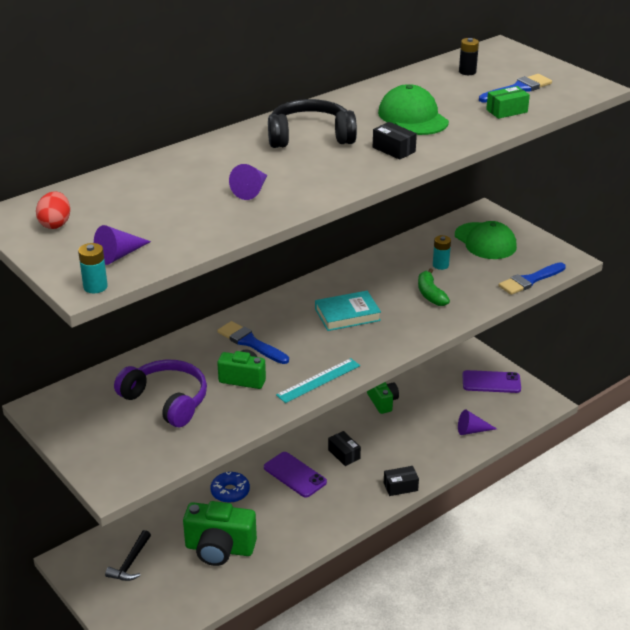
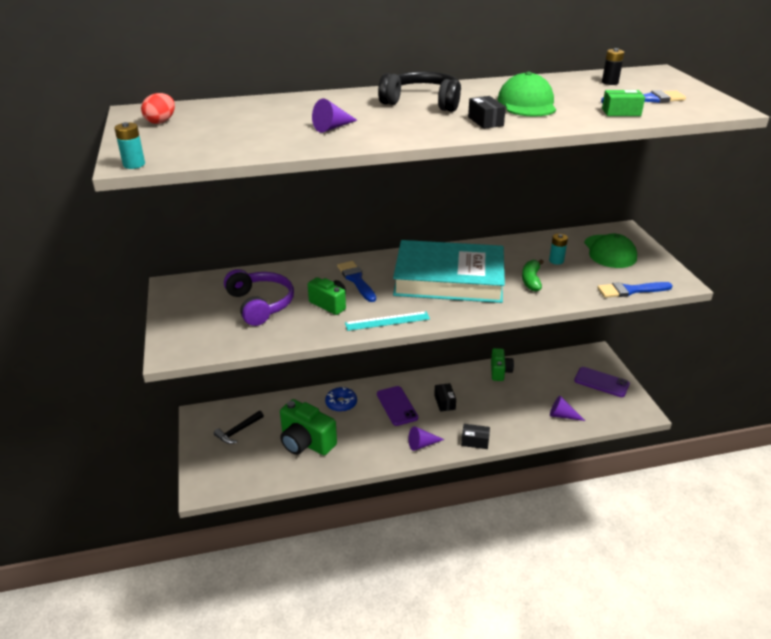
camera: 25 degrees right, 0 degrees up
purple cone [94,225,151,265] -> purple cone moved to [409,426,445,451]
turquoise book [315,291,381,331] -> turquoise book [393,240,505,303], size x2.14

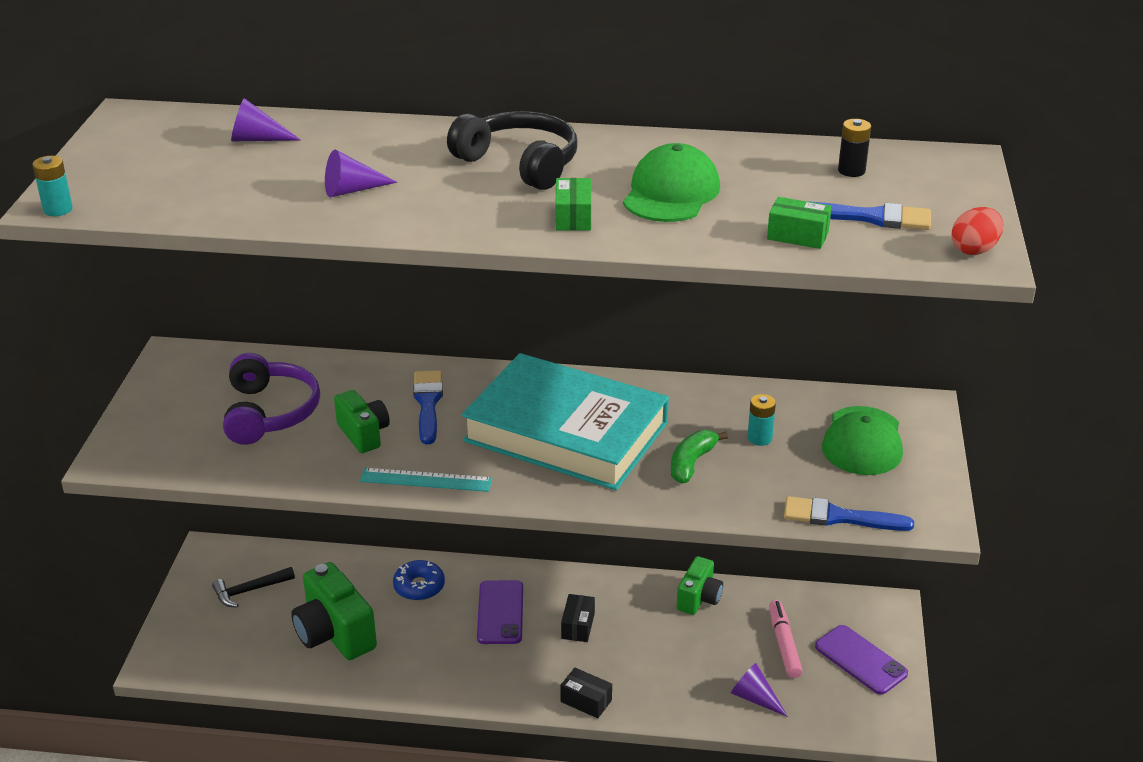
camera: 20 degrees right, 0 degrees up
red egg [141,93,175,124] -> red egg moved to [951,207,1003,255]
purple cone [409,426,445,451] -> purple cone moved to [231,98,301,141]
black box [468,96,506,129] -> green box [556,178,591,231]
none -> pink marker [769,600,803,678]

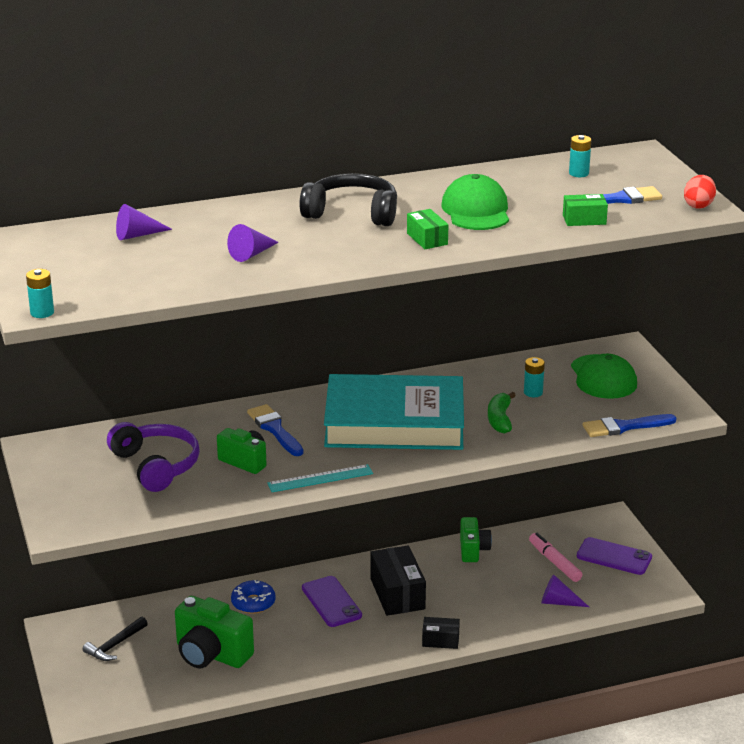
camera: 25 degrees left, 5 degrees down
black box [561,594,595,642] -> black box [370,545,426,616], size x1.81
black battery [838,119,871,177] -> turquoise battery [569,135,591,177]

